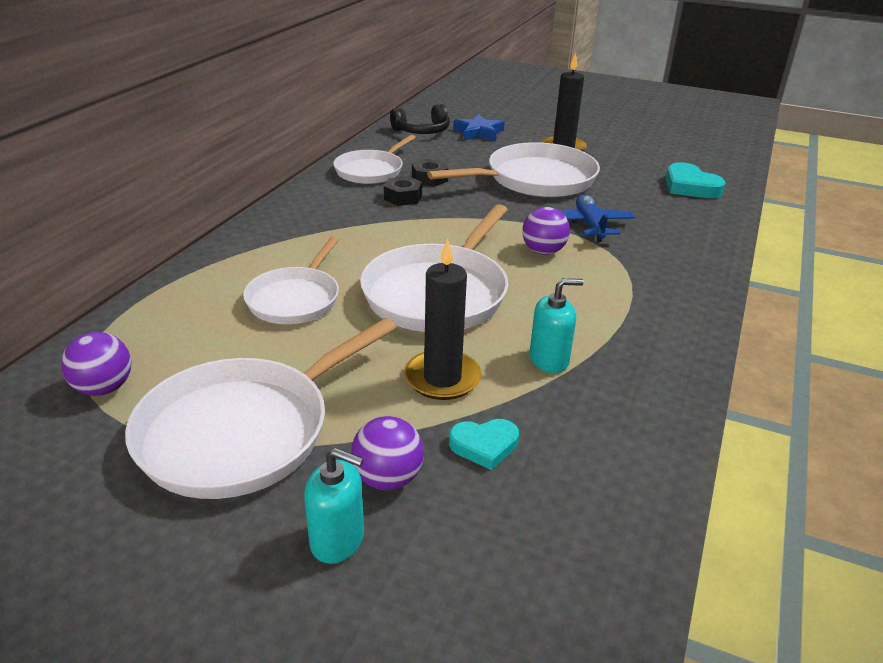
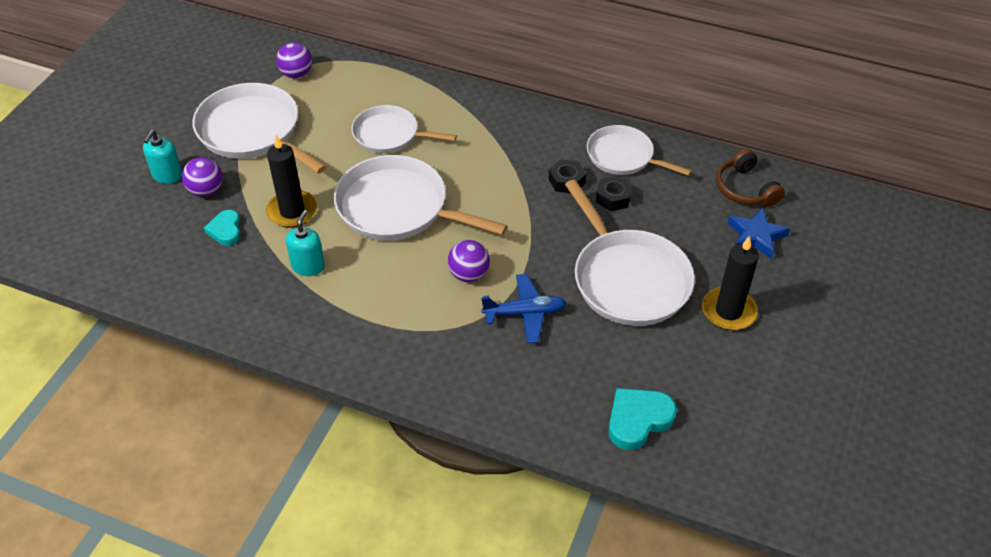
camera: 90 degrees right, 15 degrees up
black headphones [390,104,450,134] -> brown headphones [716,149,785,206]
turquoise soap dispenser [530,278,584,373] -> turquoise soap dispenser turned 150 degrees counterclockwise [286,210,325,276]

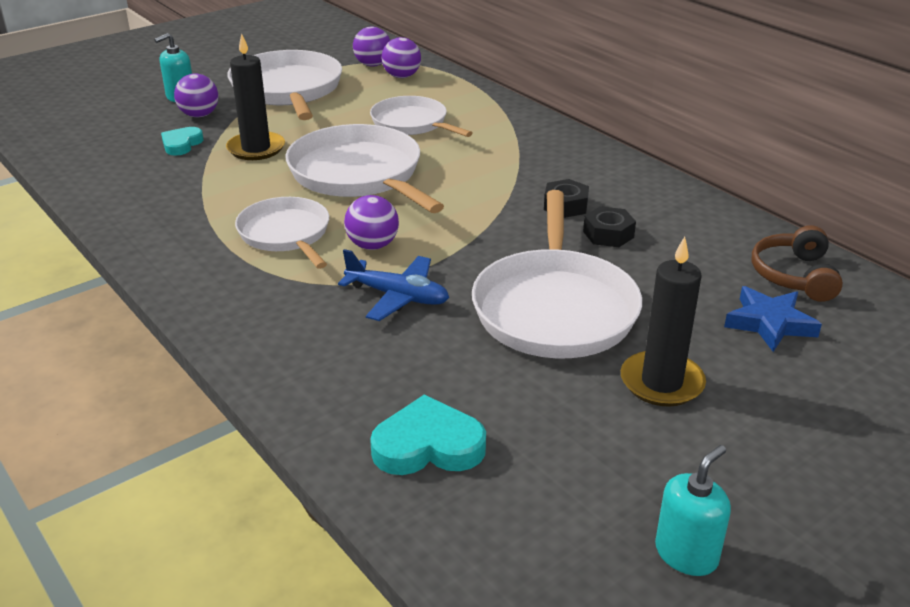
camera: 30 degrees right, 15 degrees down
turquoise soap dispenser [286,210,325,276] -> turquoise soap dispenser moved to [655,445,731,576]
white pan [587,125,692,176] -> white pan moved to [235,197,329,269]
none -> purple ball [381,37,421,78]

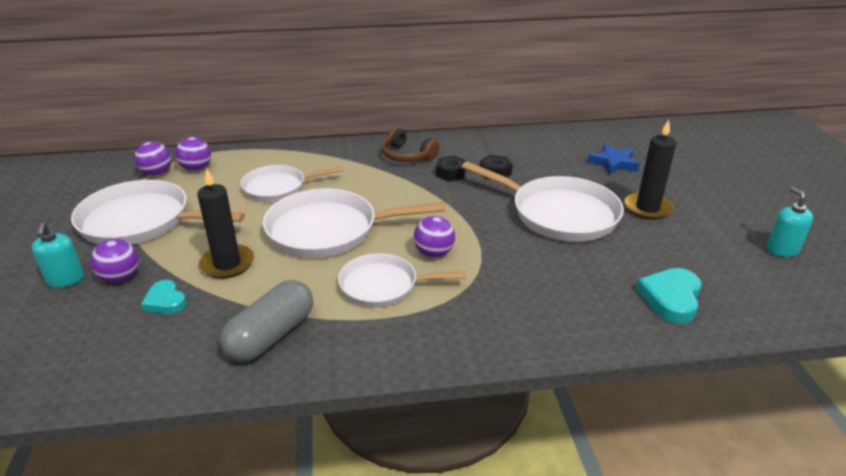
camera: 60 degrees left, 0 degrees up
blue plane [338,249,449,321] -> none
brown headphones [752,225,843,302] -> brown headphones moved to [381,127,439,162]
none -> grey capsule [220,280,313,362]

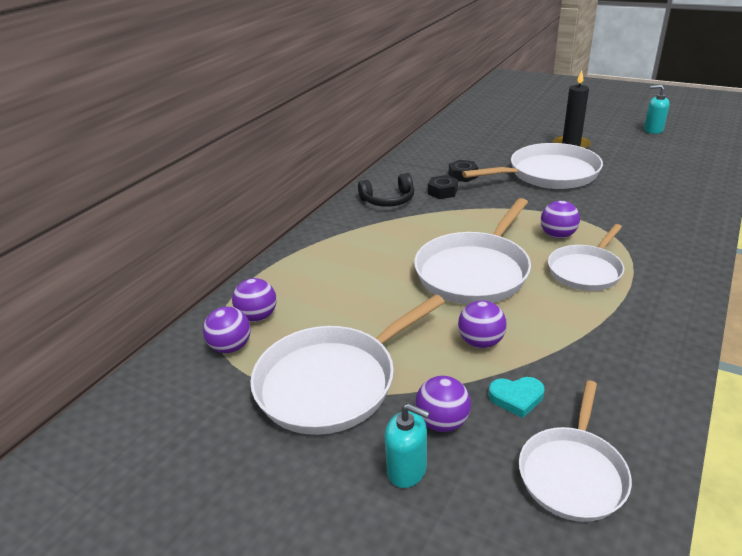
camera: 50 degrees left, 0 degrees up
black candle [197,168,254,279] -> purple ball [458,300,507,348]
grey capsule [220,280,313,362] -> none
white pan [240,165,343,202] -> white pan moved to [519,380,632,522]
brown headphones [381,127,439,162] -> black headphones [358,173,414,207]
blue star [587,144,640,175] -> none
turquoise heart [636,268,702,324] -> none

